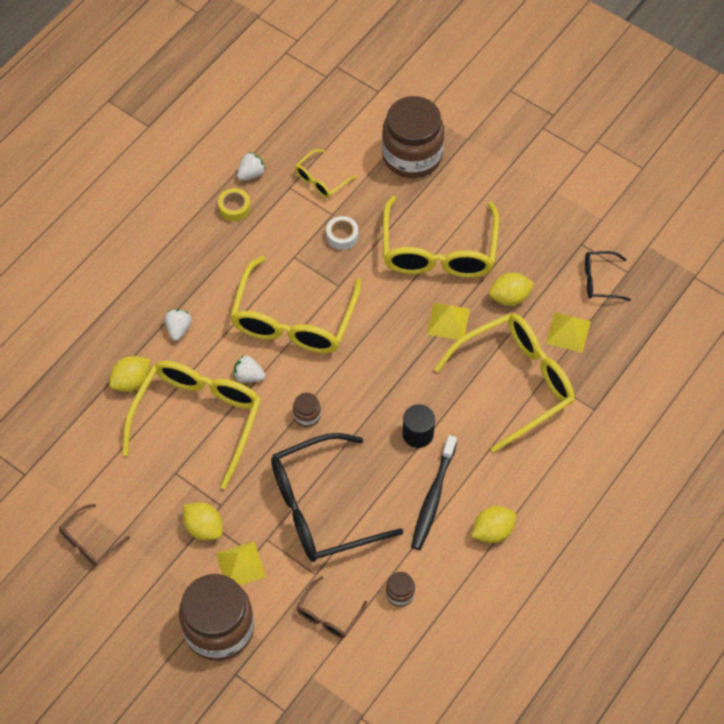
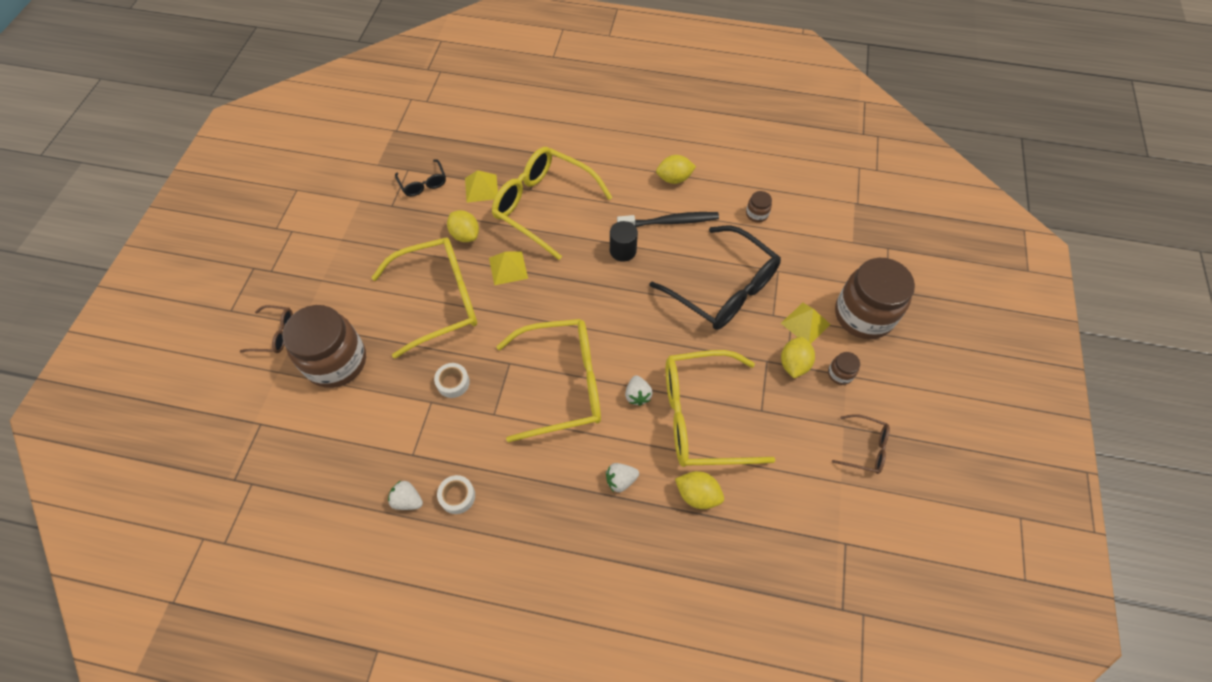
camera: 115 degrees left, 0 degrees up
yellow tape [218,188,251,222] -> white tape [437,475,475,514]
brown jar [293,393,321,427] -> brown jar moved to [828,352,860,385]
yellow glasses [295,149,357,198] -> none
brown glasses [297,576,367,638] -> brown glasses moved to [240,305,293,353]
yellow lemon [471,506,516,543] -> yellow lemon turned 45 degrees counterclockwise [656,155,696,184]

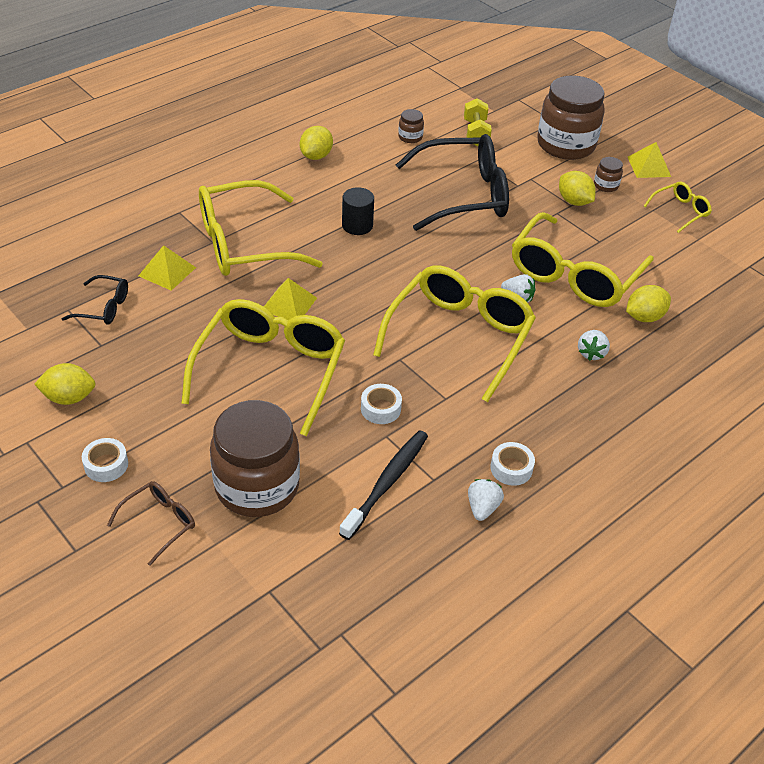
camera: 55 degrees left, 15 degrees down
white strawberry [388,481,423,510] -> white strawberry turned 135 degrees clockwise [468,479,504,521]
yellow lemon [447,210,479,242] -> yellow lemon moved to [34,363,95,405]
black toothbrush [617,212,719,227] -> black toothbrush moved to [339,430,428,540]
yellow pyramid [781,303,831,343] -> yellow pyramid moved to [628,142,671,178]
brown glasses [832,414,890,474] -> yellow glasses [644,182,712,233]
none -> white tape [82,438,128,482]
none -> yellow dumbbell [464,98,492,146]

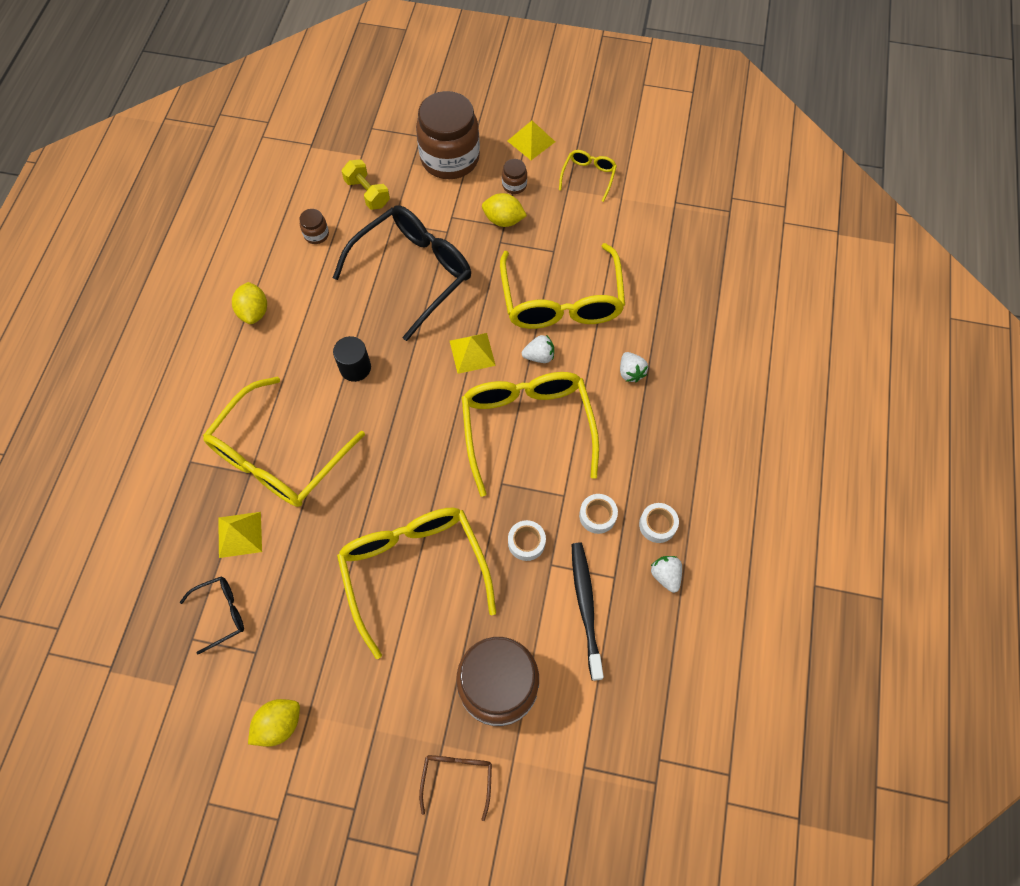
camera: 35 degrees left, 20 degrees up
white tape [82,438,128,482] -> white tape moved to [579,494,618,534]
yellow pyramid [264,278,317,320] -> yellow pyramid moved to [450,333,496,374]
yellow lemon [626,285,671,322] -> none

